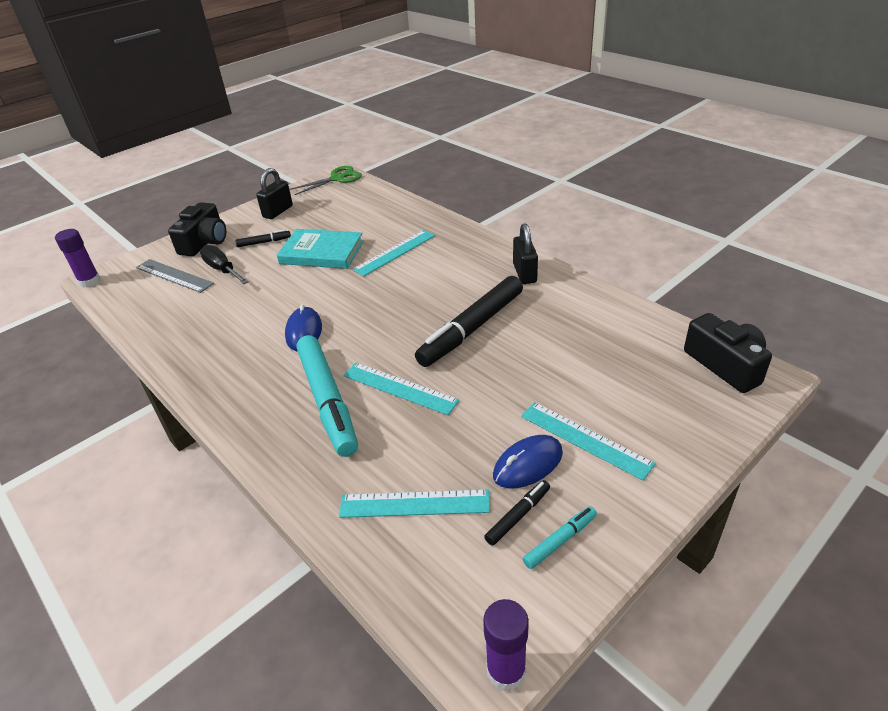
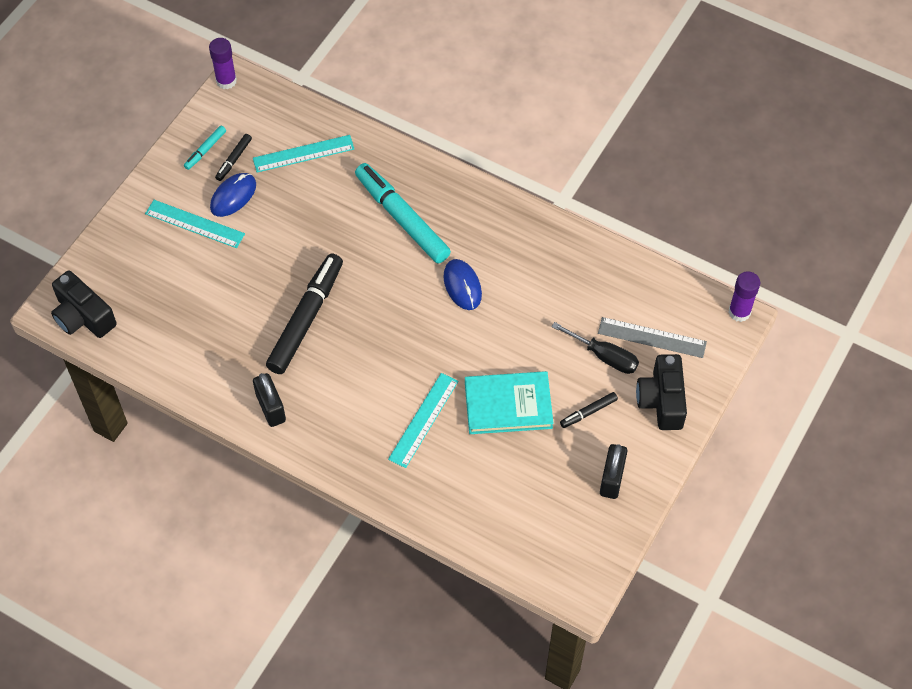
camera: 160 degrees right, 20 degrees up
green scissors [290,166,362,195] -> none
turquoise ruler [343,362,460,415] -> none

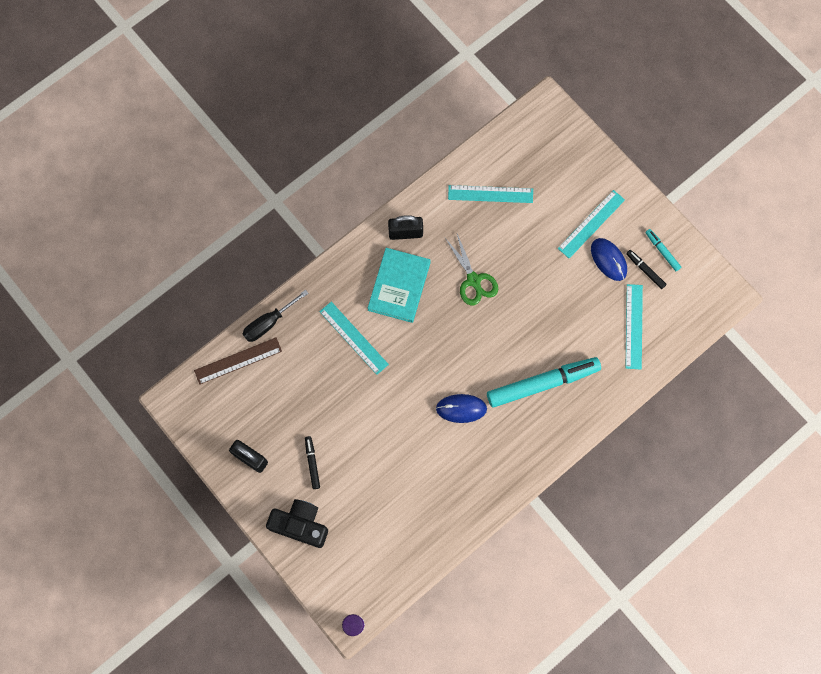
camera: 110 degrees right, 15 degrees up
black camera [51,271,117,338] -> none
purple glue stick [209,38,237,89] -> none
black marker [266,253,343,374] -> green scissors [445,234,498,306]
turquoise book [465,371,553,434] -> turquoise book moved to [368,248,431,323]
black screwdriver [552,322,639,374] -> black screwdriver moved to [243,290,309,342]
grey ruler [598,317,707,358] -> none
none -> brown ruler [194,337,282,385]
none -> turquoise ruler [448,185,533,203]

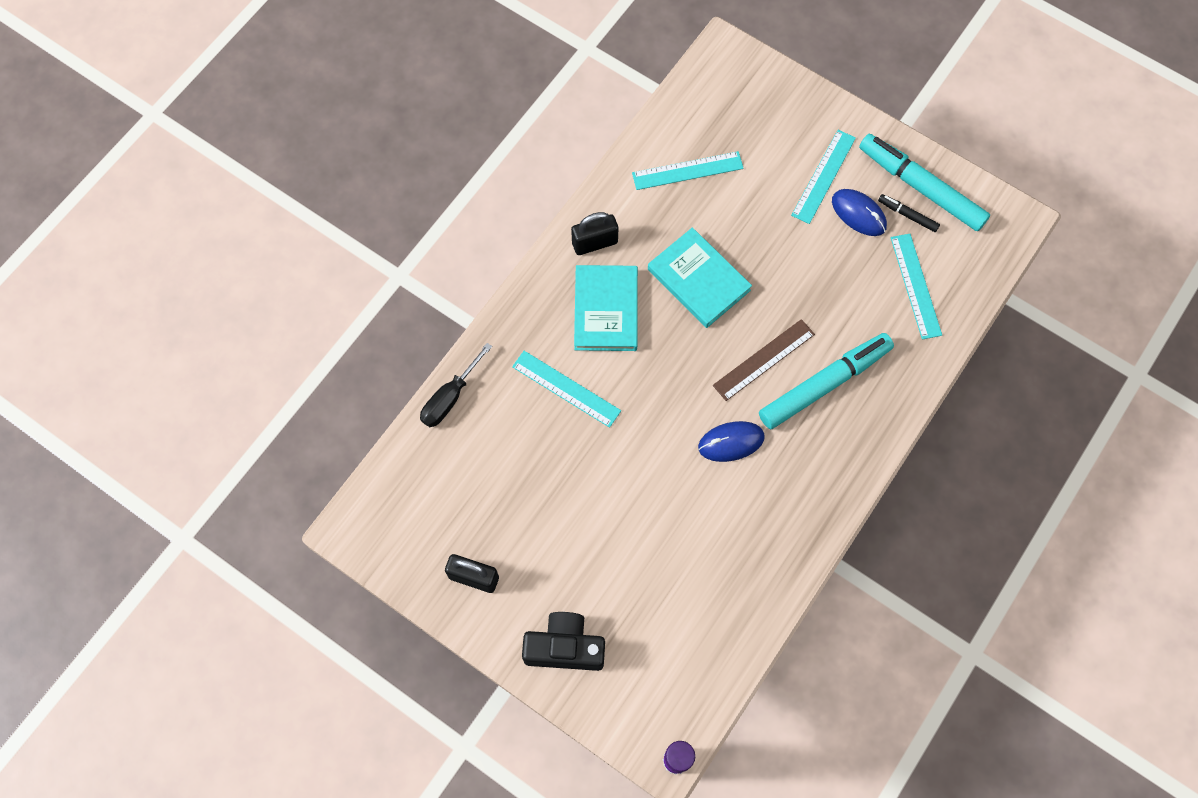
camera: 15 degrees left, 5 degrees down
brown ruler [194,337,282,385] -> brown ruler moved to [713,319,815,401]
black marker [305,436,320,489] -> none
green scissors [445,234,498,306] -> turquoise book [648,227,752,328]
turquoise marker [645,229,681,271] -> turquoise marker [859,134,990,231], size x2.25

